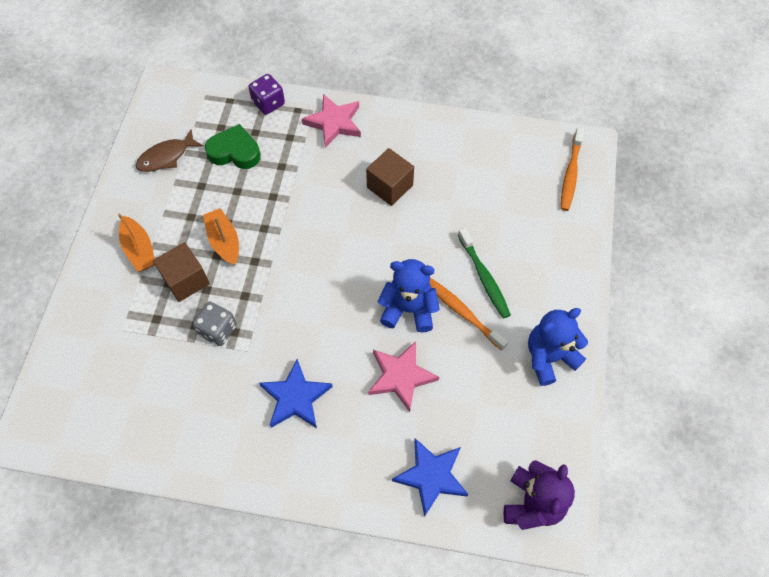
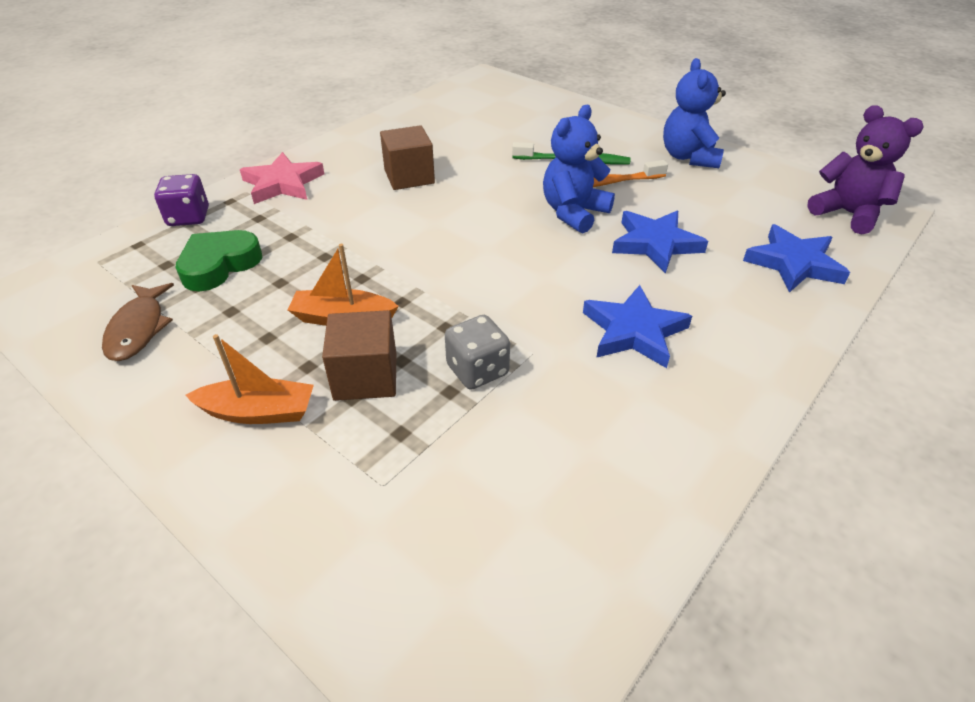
camera: 60 degrees left, 20 degrees down
pink star [368,341,439,412] -> blue star [612,211,708,274]
orange toothbrush [561,127,584,211] -> none

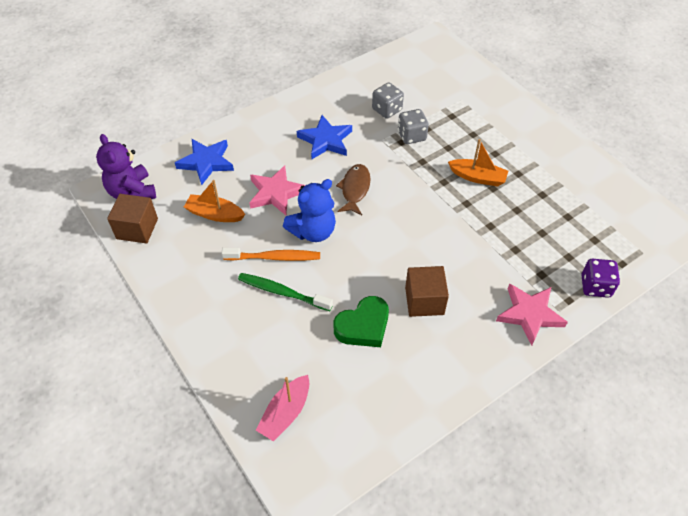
camera: 165 degrees left, 10 degrees up
brown fish [102,283,174,361] -> brown fish moved to [336,164,371,215]
green heart [176,230,262,291] -> green heart moved to [333,296,389,347]
orange boat [185,334,314,424] -> orange boat moved to [184,180,245,222]
brown cube [322,310,396,401] -> brown cube moved to [107,194,158,244]
blue star [612,211,708,274] -> pink star [249,165,306,215]
blue teddy bear [663,58,726,168] -> none
none -> pink boat [256,375,309,441]
none -> grey dice [372,82,404,119]

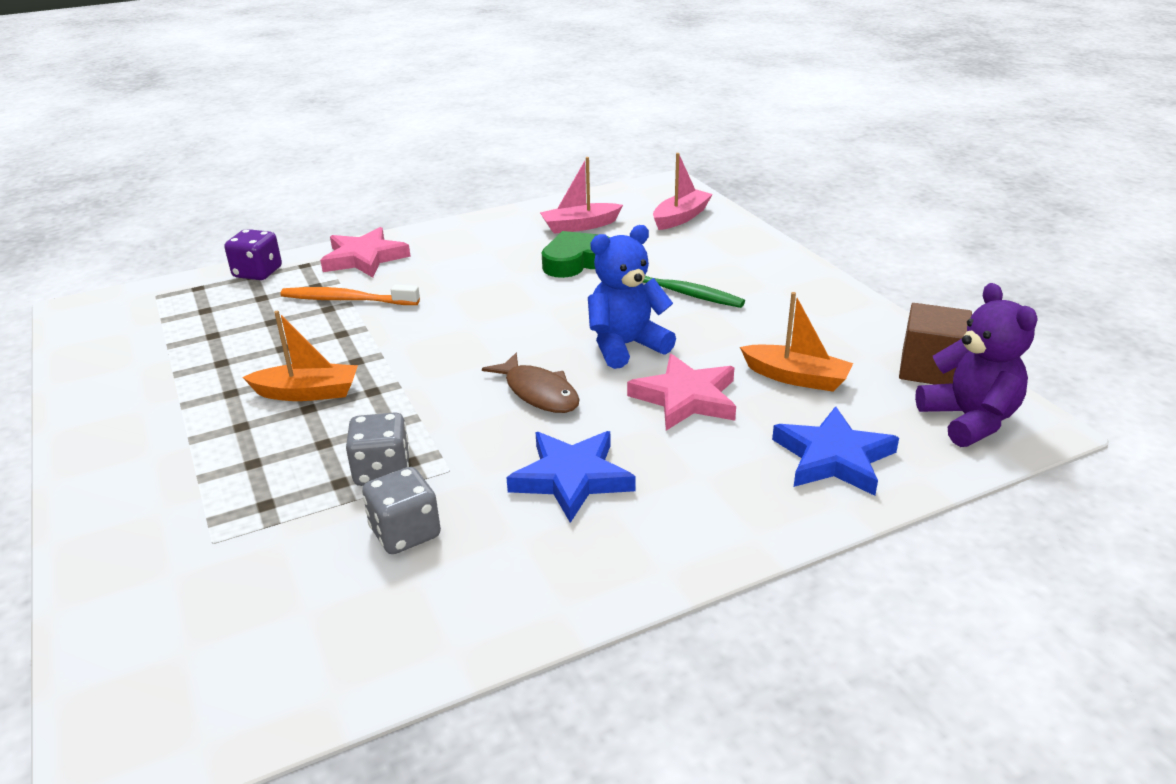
camera: 170 degrees left, 20 degrees down
orange toothbrush [222,248,320,261] -> orange toothbrush moved to [280,285,420,305]
brown fish [336,164,371,215] -> brown fish turned 60 degrees counterclockwise [482,353,580,413]
brown cube [405,266,449,317] -> none
orange boat [448,139,508,186] -> orange boat turned 150 degrees clockwise [243,311,358,401]
none -> pink boat [540,157,623,234]

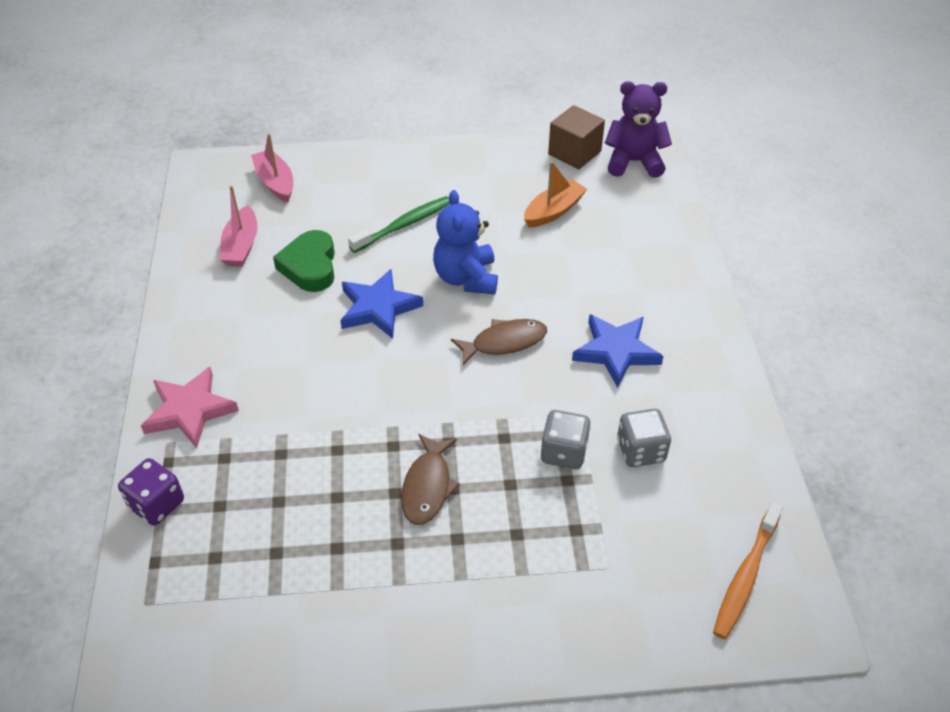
camera: 70 degrees left, 15 degrees up
orange boat [243,311,358,401] -> brown fish [401,434,460,525]
orange toothbrush [280,285,420,305] -> orange toothbrush moved to [713,502,783,640]
pink star [627,354,736,430] -> none
blue star [772,406,899,496] -> blue star moved to [340,269,423,339]

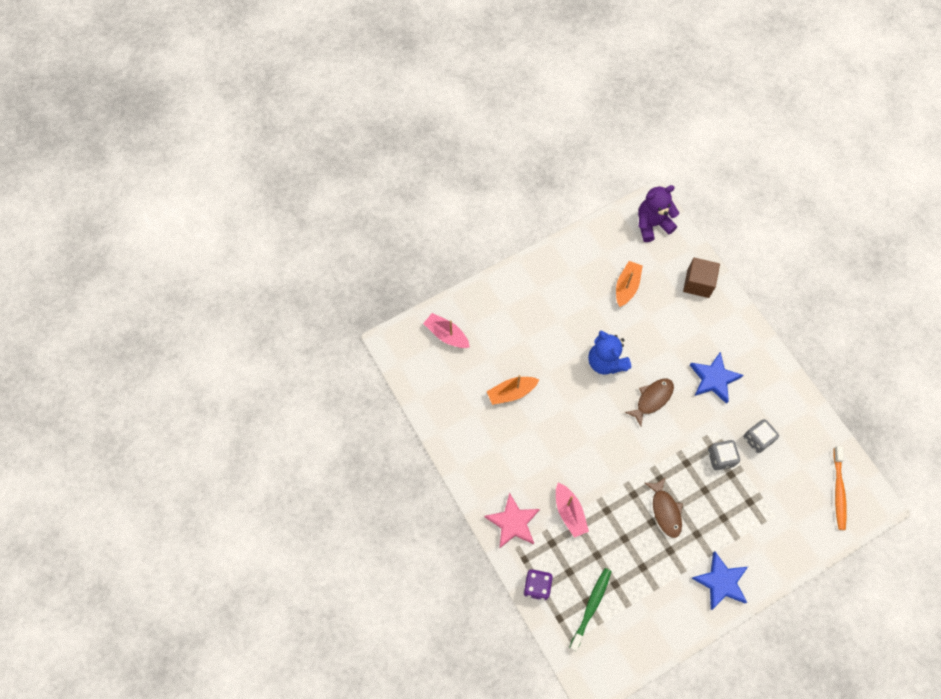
camera: 25 degrees left, 20 degrees up
pink boat [220,186,258,267] -> pink boat moved to [556,483,589,538]
green heart [273,230,335,292] -> orange boat [487,375,539,405]
blue star [340,269,423,339] -> blue star moved to [692,552,748,610]
green toothbrush [348,196,450,253] -> green toothbrush moved to [569,568,611,651]
brown cube [548,105,605,169] -> brown cube moved to [683,258,720,298]

